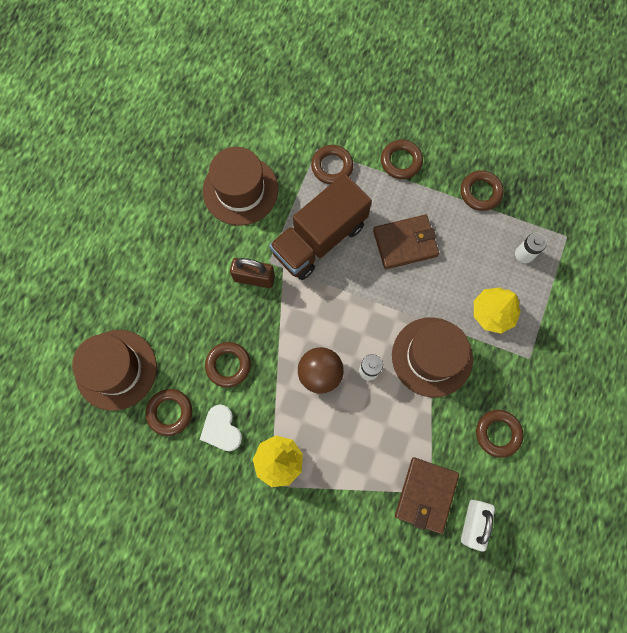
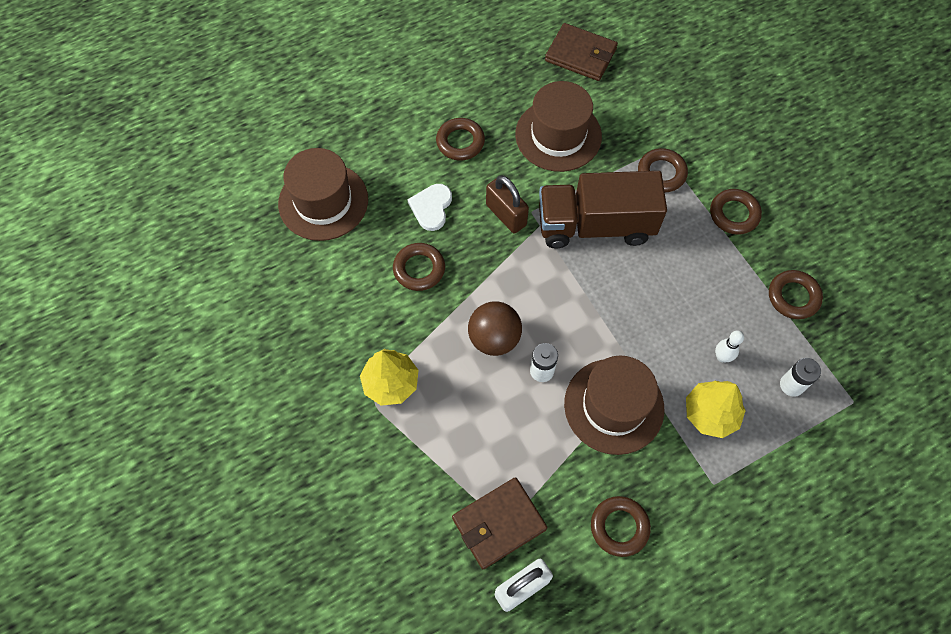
camera: 40 degrees right, 10 degrees down
brown ring [146,389,192,436] -> brown ring moved to [436,118,485,161]
white heart [200,405,242,451] -> white heart moved to [407,184,452,231]
brown wallet [373,214,439,269] -> brown wallet moved to [545,23,618,81]
none -> white bowling pin [715,330,744,362]

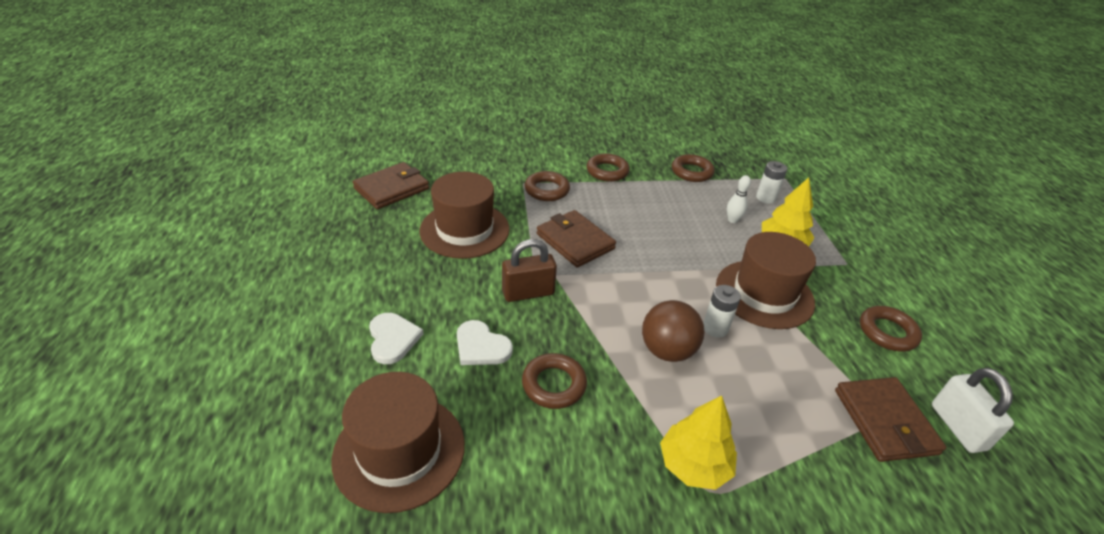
camera: 70 degrees left, 25 degrees down
brown ring [436,118,485,161] -> none
brown truck [539,171,667,249] -> brown wallet [537,210,616,267]
none -> white heart [369,313,424,364]

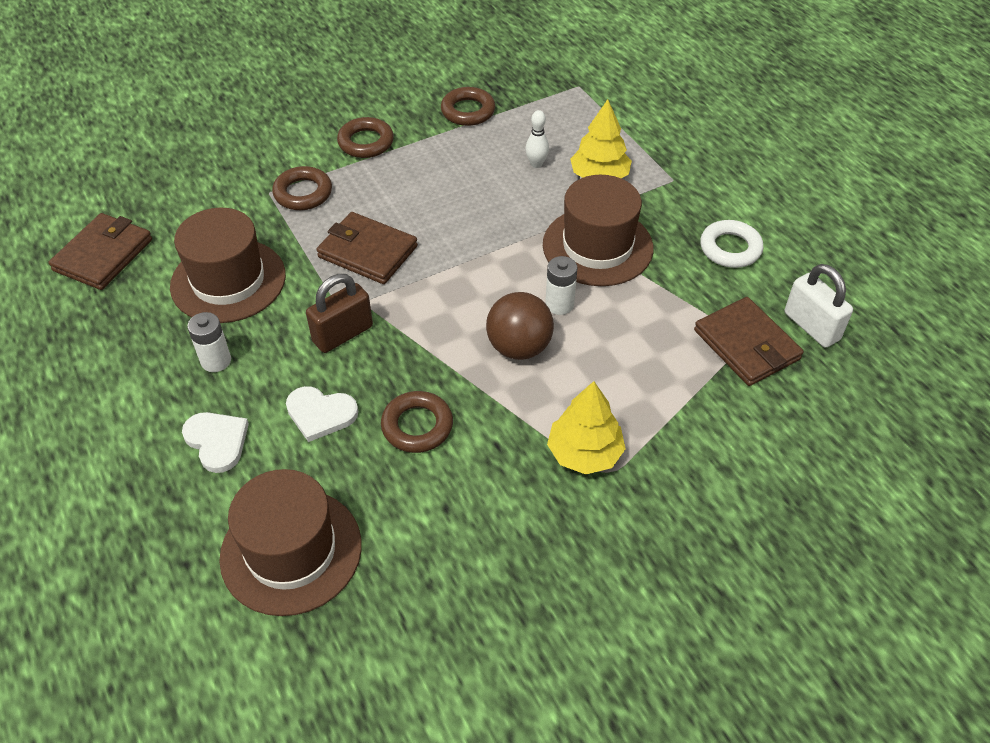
camera: 20 degrees left, 10 degrees up
white battery [756,161,787,204] -> white battery moved to [187,312,231,372]
brown ring [860,306,922,352] -> white ring [700,220,763,268]

